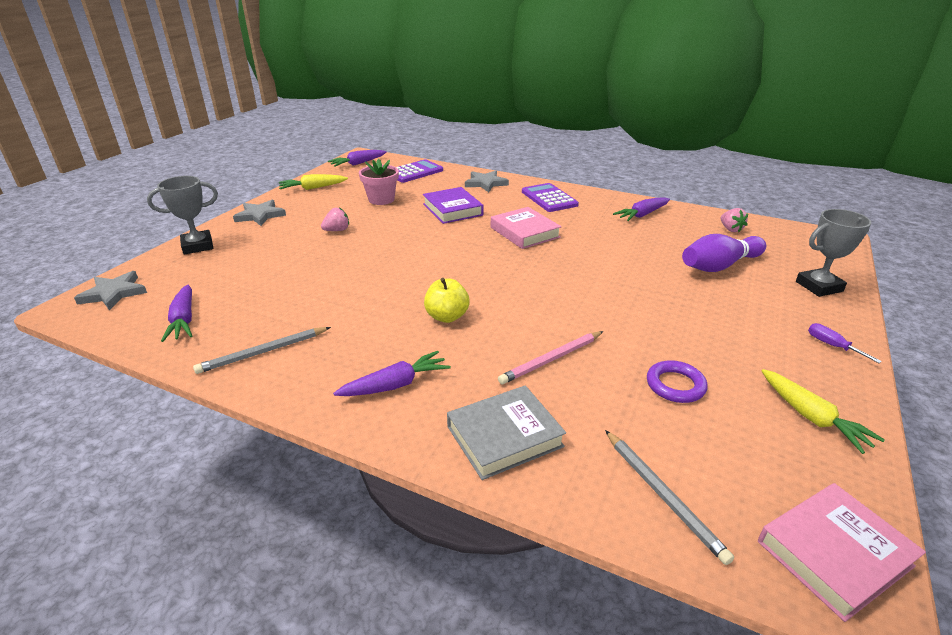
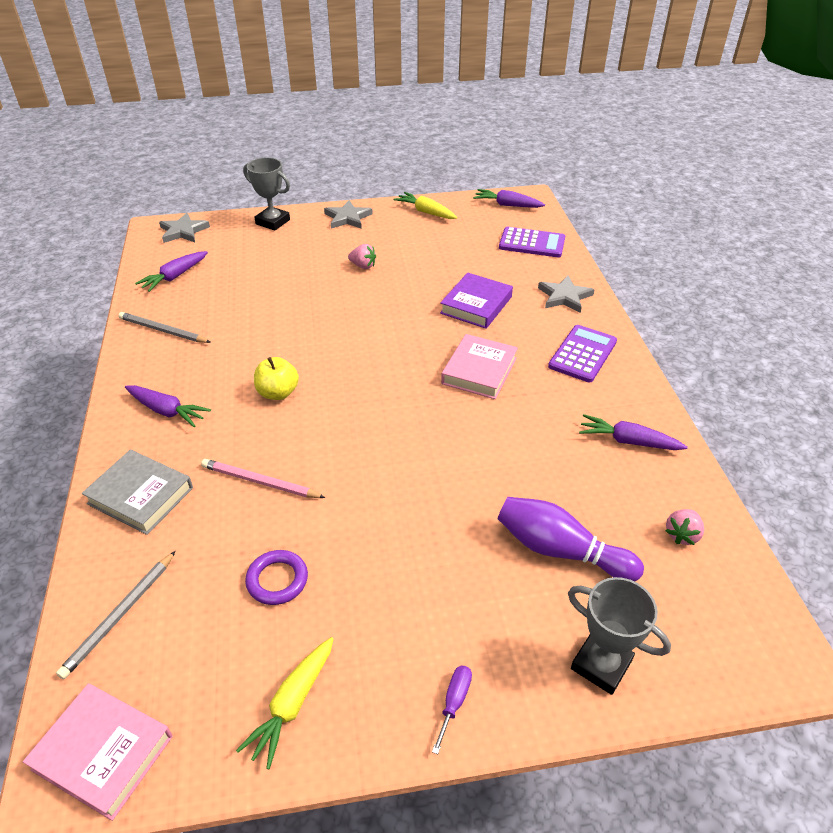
camera: 55 degrees right, 10 degrees up
pink flower pot [359,159,399,205] -> none

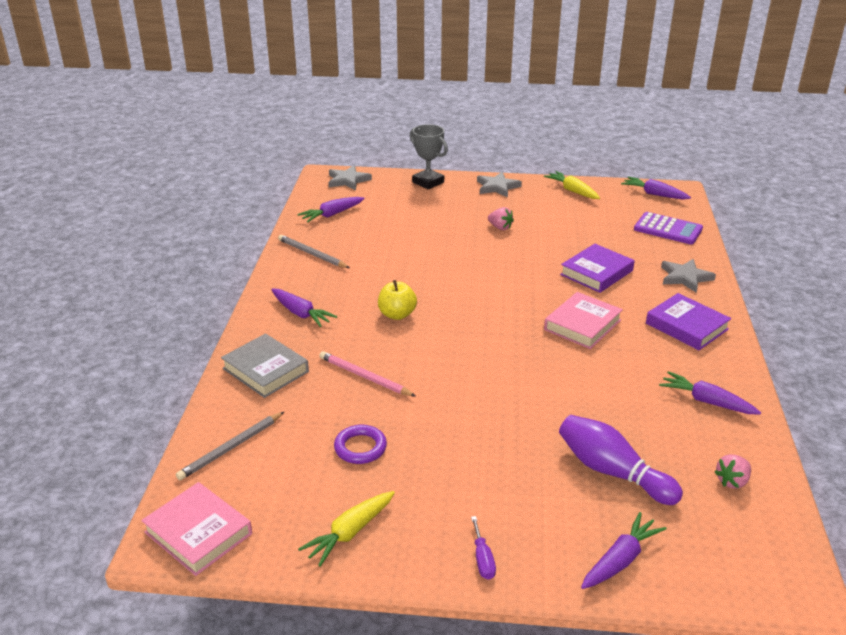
camera: 15 degrees right, 10 degrees down
purple screwdriver [432,666,472,754] -> purple screwdriver turned 135 degrees clockwise [471,516,496,580]
purple calculator [548,325,617,382] -> purple book [646,293,731,350]
grey trophy [568,577,671,695] -> purple carrot [581,512,667,589]

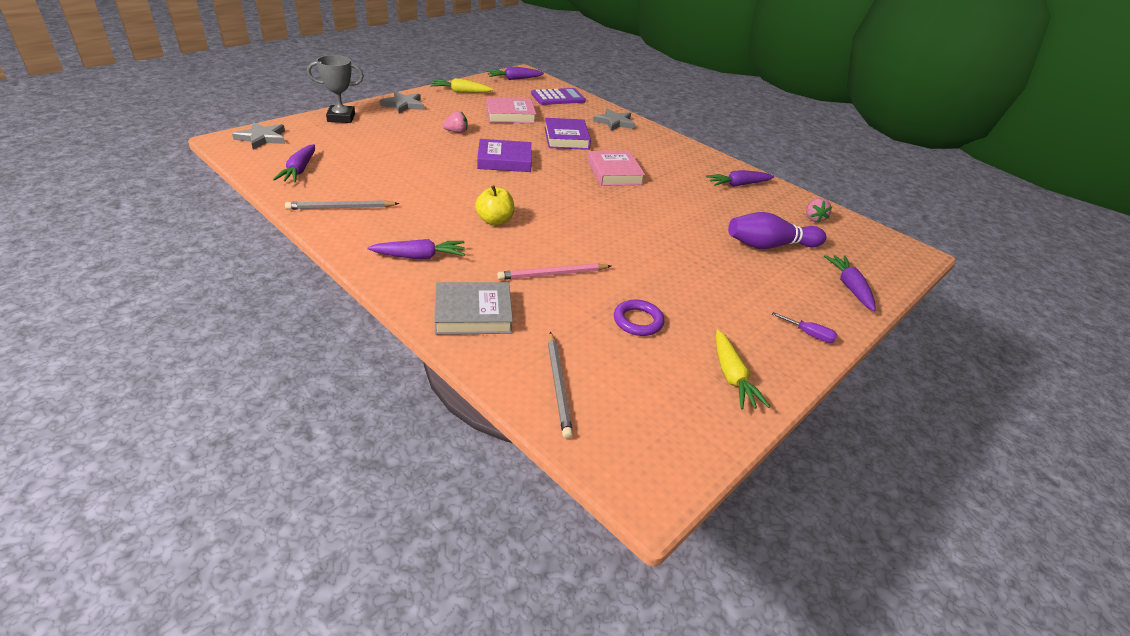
camera: 55 degrees left, 5 degrees up
pink book [141,482,252,576] -> pink book moved to [486,97,536,123]
purple book [646,293,731,350] -> purple book moved to [477,139,532,172]

